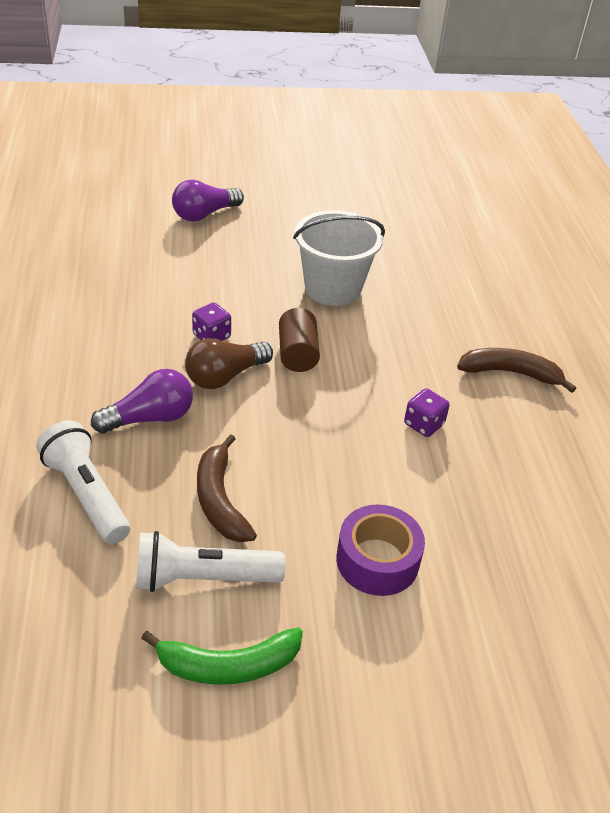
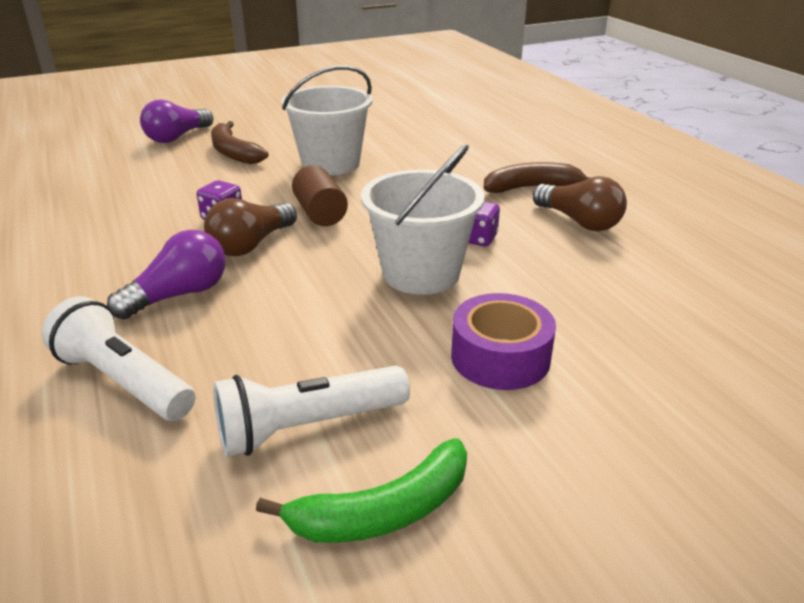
camera: 15 degrees left, 10 degrees down
brown banana [197,434,257,542] -> brown banana moved to [211,121,268,164]
none -> white bucket [361,144,485,295]
none -> brown light bulb [533,176,627,231]

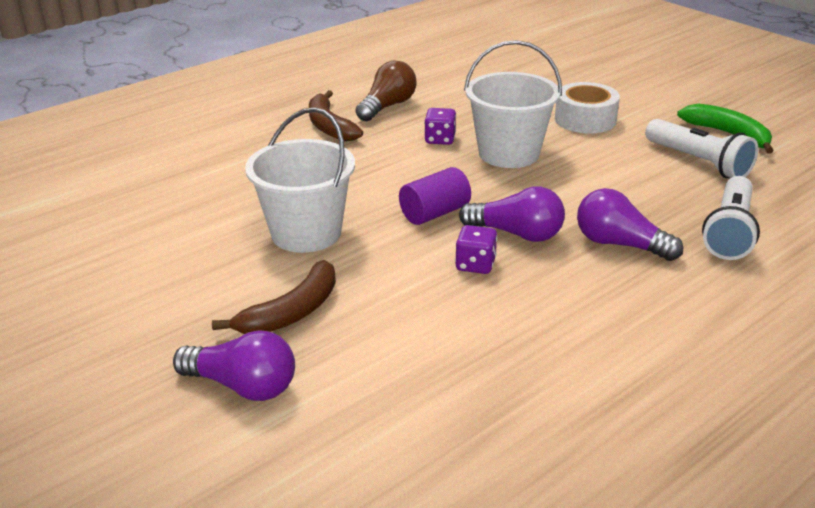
camera: 105 degrees left, 0 degrees up
brown light bulb [204,198,297,256] -> purple light bulb [459,186,565,242]
brown cylinder [292,165,348,226] -> purple cylinder [399,167,471,225]
purple tape [451,293,556,390] -> white tape [555,82,620,134]

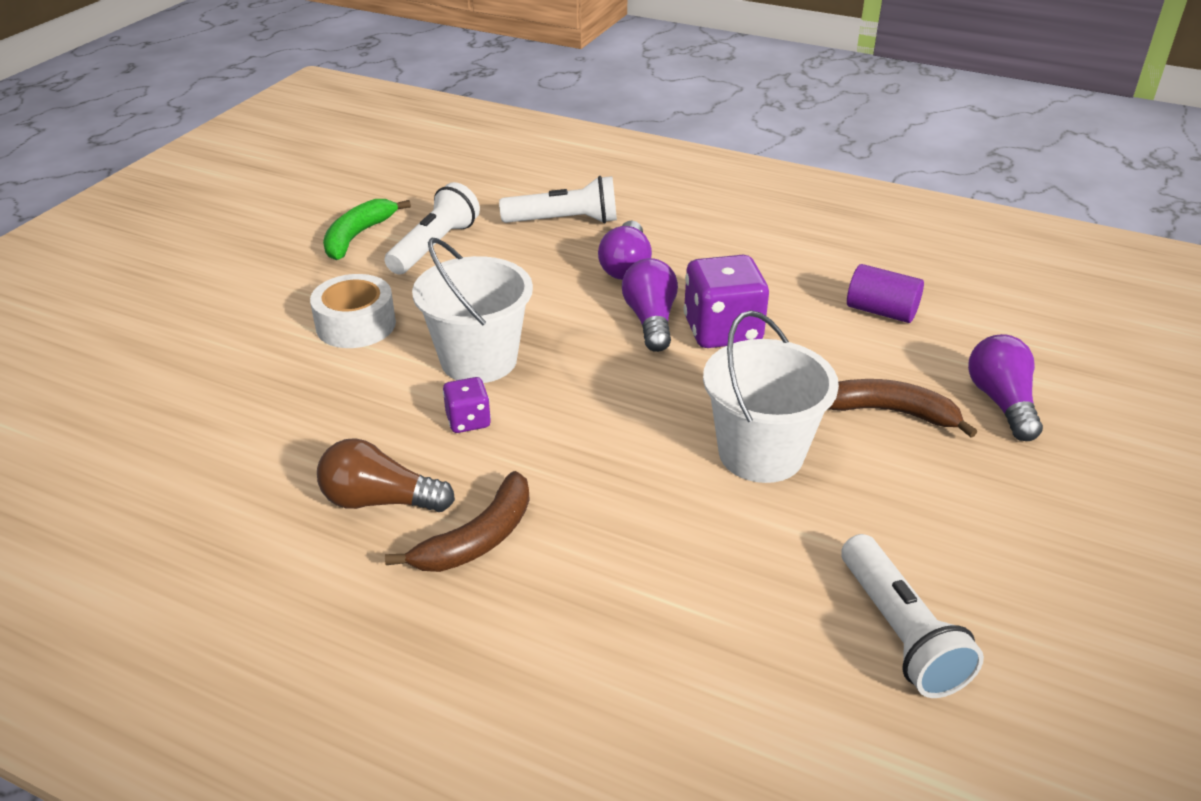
camera: 115 degrees left, 5 degrees up
purple cylinder [399,167,471,225] -> purple cylinder moved to [847,264,924,323]
purple dice [455,225,497,274] -> purple dice [683,255,769,348], size x1.91
none -> white flashlight [841,534,984,698]

